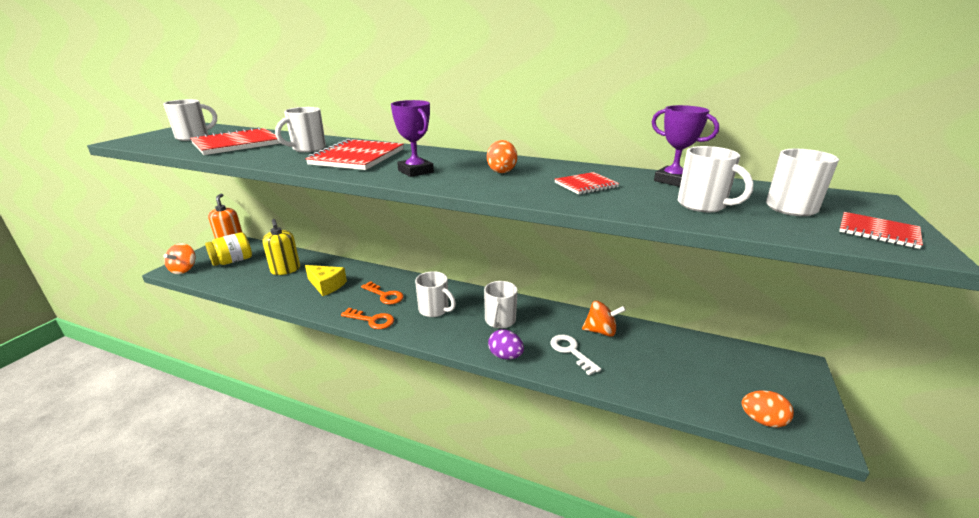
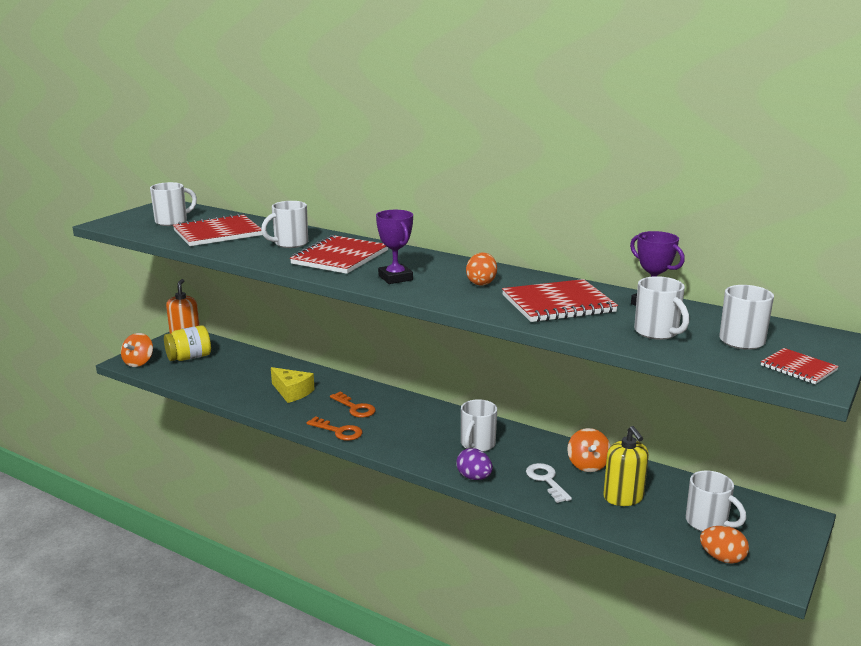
camera: 10 degrees right, 5 degrees down
yellow soap dispenser [262,219,300,275] -> yellow soap dispenser moved to [603,426,649,506]
white mug [415,271,456,317] -> white mug moved to [686,470,746,532]
red notebook [555,172,619,195] -> red notebook [502,279,618,322], size x1.88
orange spinning top [582,301,626,337] -> orange spinning top turned 75 degrees clockwise [567,428,611,472]

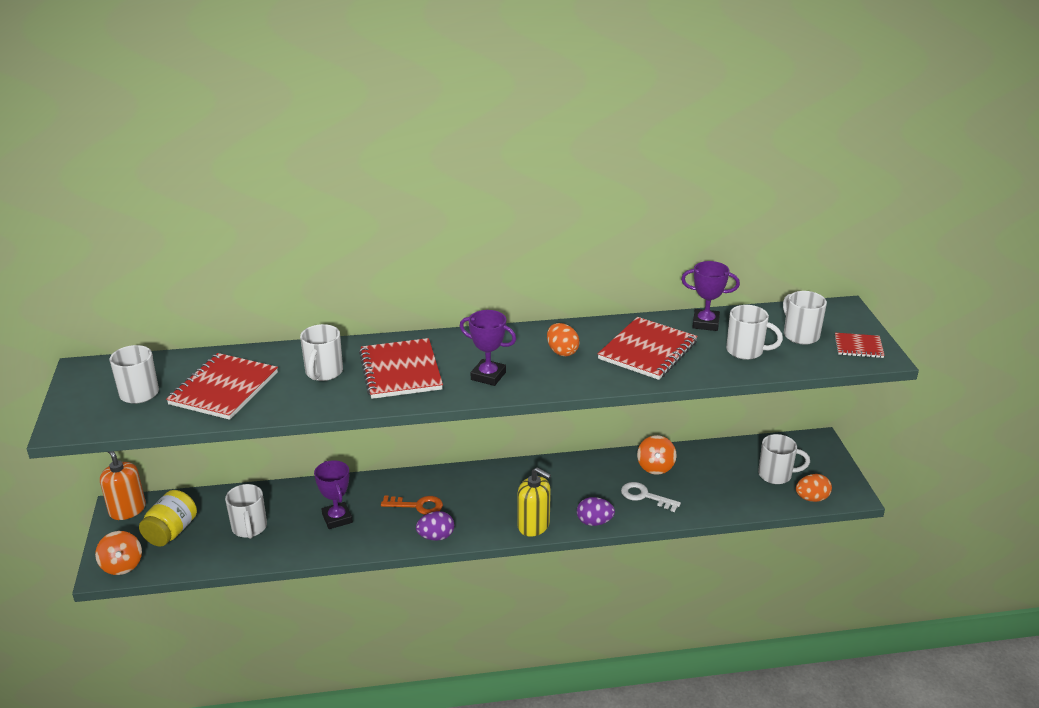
camera: 40 degrees left, 10 degrees up
yellow cheese [271,367,315,403] -> purple trophy [314,460,353,529]
orange key [307,416,362,441] -> purple egg [416,511,454,541]
white mug [461,399,497,452] -> white mug moved to [225,484,267,539]
orange spinning top [567,428,611,472] -> orange spinning top turned 45 degrees clockwise [637,435,676,475]
yellow soap dispenser [603,426,649,506] -> yellow soap dispenser moved to [517,467,551,537]

